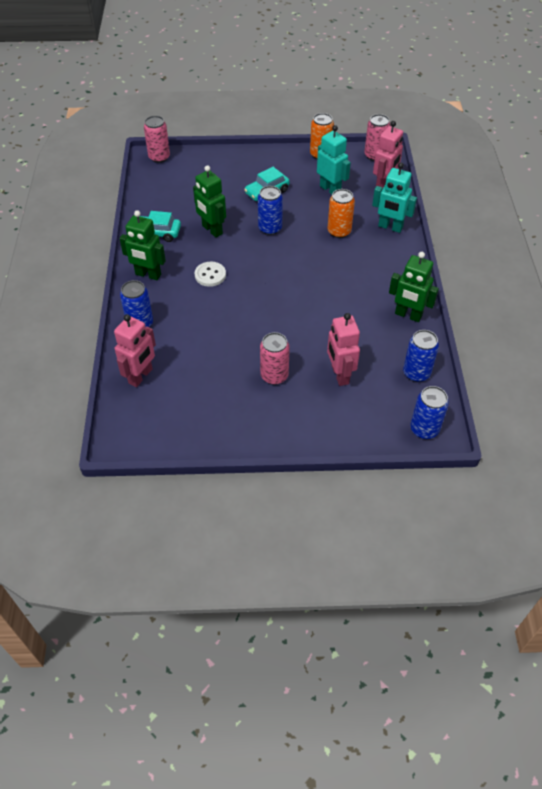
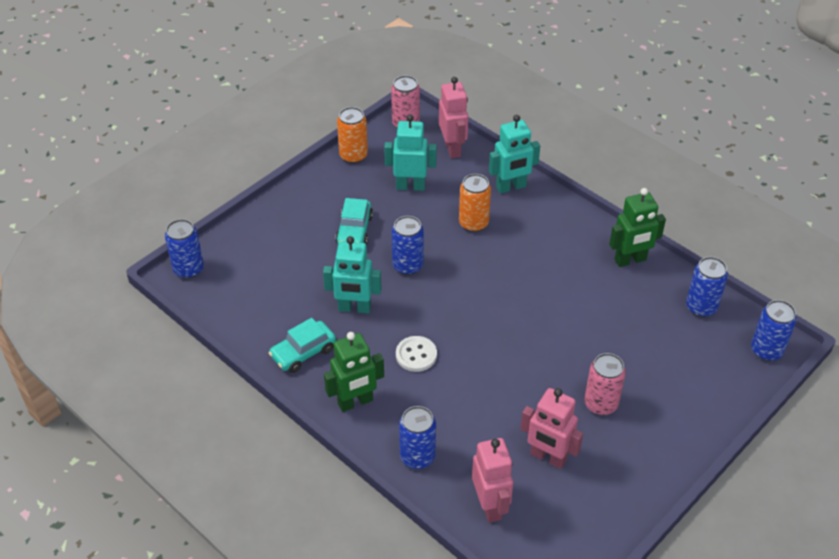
camera: 45 degrees left, 5 degrees down
pink can [144,116,170,163] -> blue can [165,219,204,279]
green robot [193,165,226,238] -> turquoise robot [323,236,382,313]
pink robot [327,313,360,386] -> pink robot moved to [520,388,583,469]

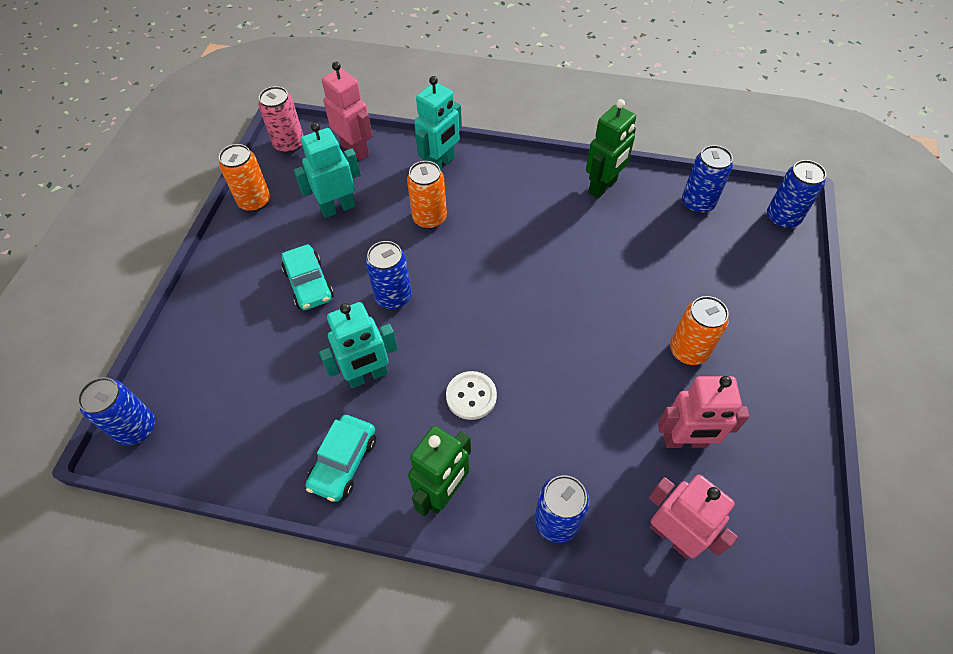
camera: 30 degrees left, 10 degrees up
pink can [584,353,626,415] -> orange can [670,296,729,365]

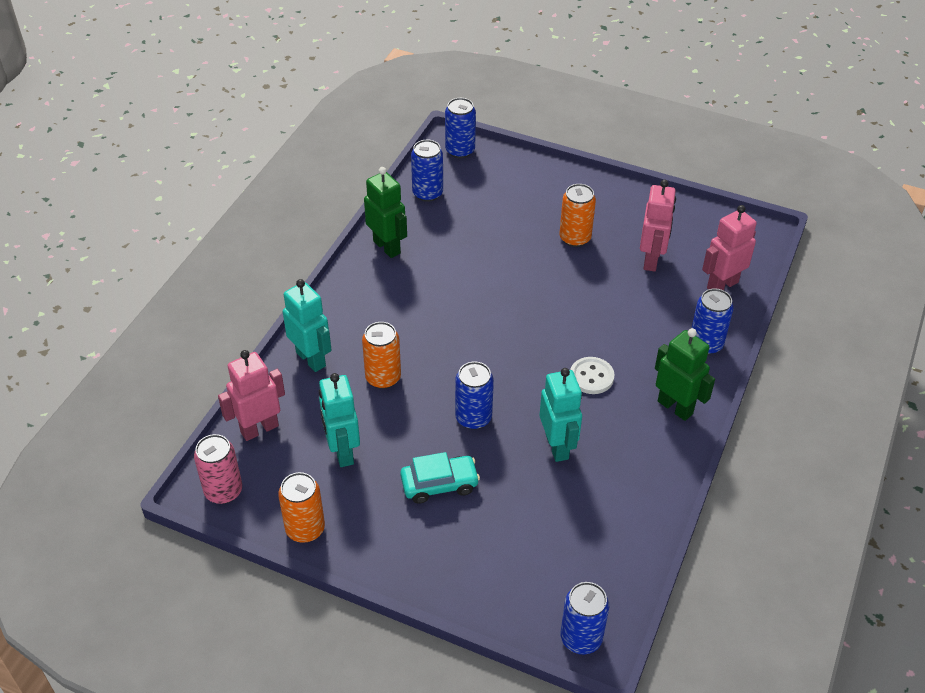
camera: 80 degrees left, 10 degrees down
turquoise car [305,415,376,502] -> none

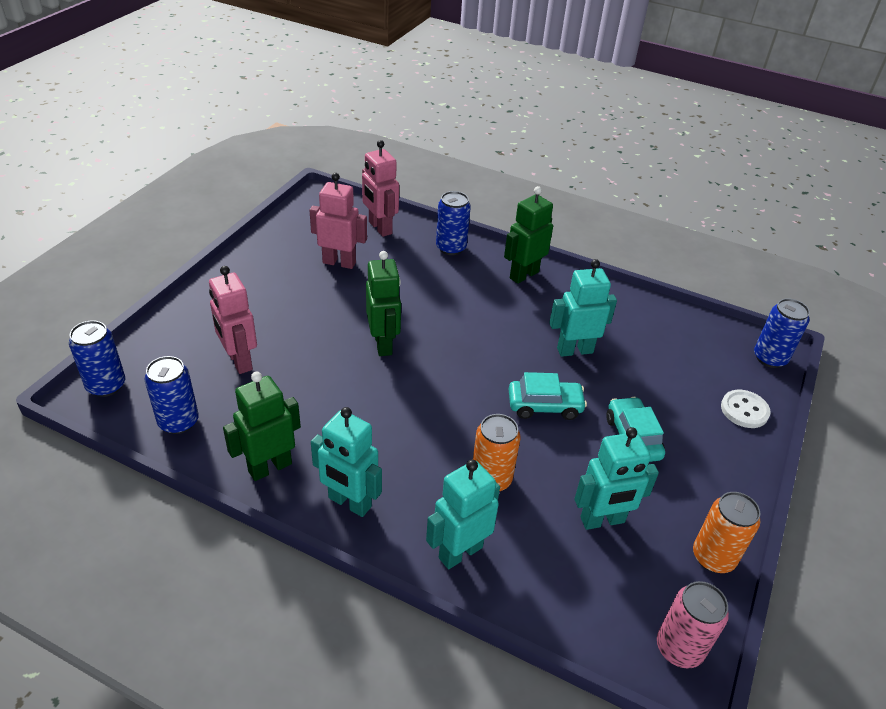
camera: 90 degrees left, 5 degrees down
pink robot [218,350,285,441] -> pink robot moved to [209,266,257,374]
blue can [455,361,494,429] -> turquoise car [509,372,587,420]
orange can [559,184,596,247] -> none
white button [570,357,614,394] -> white button moved to [721,390,771,428]
none -> turquoise robot [311,407,382,517]
none -> green robot [366,251,401,356]

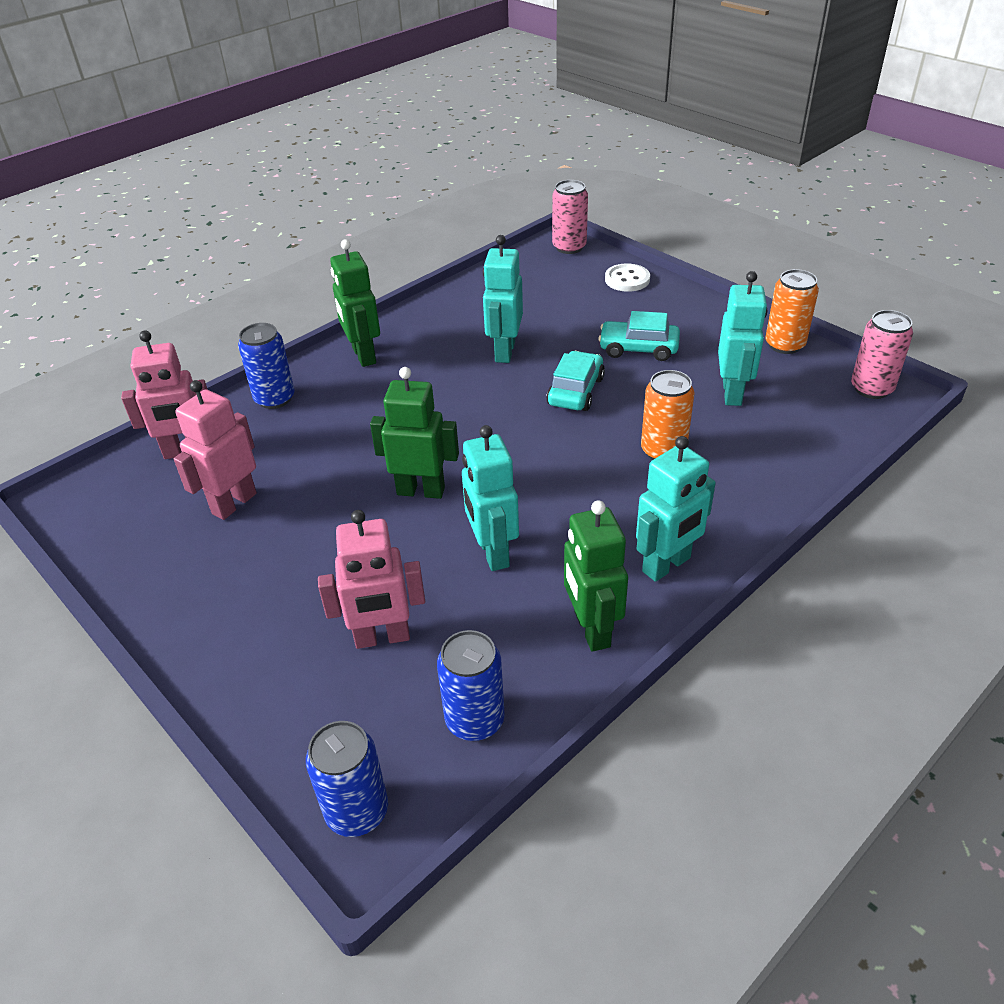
camera: 65 degrees left, 0 degrees up
turquoise robot [426,459,500,569] -> turquoise robot moved to [462,425,519,571]
blue can [754,298,810,368] -> pink can [552,180,588,254]

